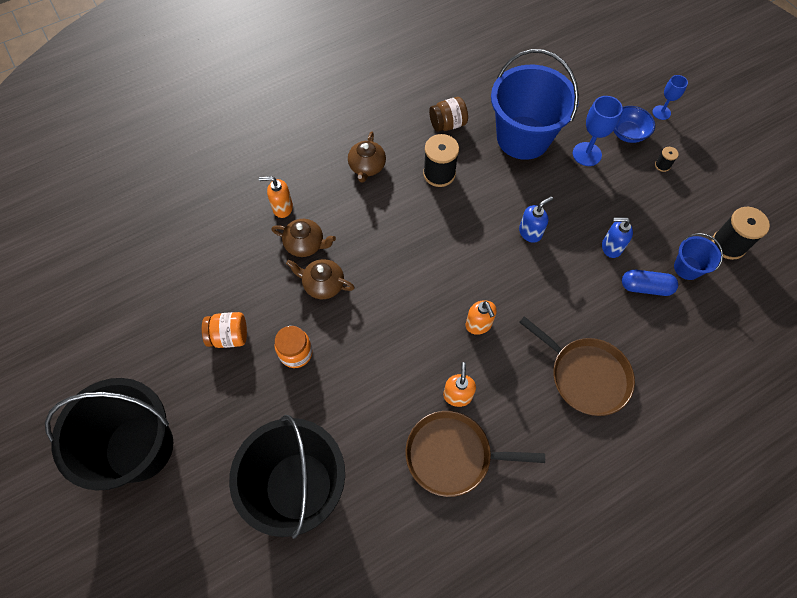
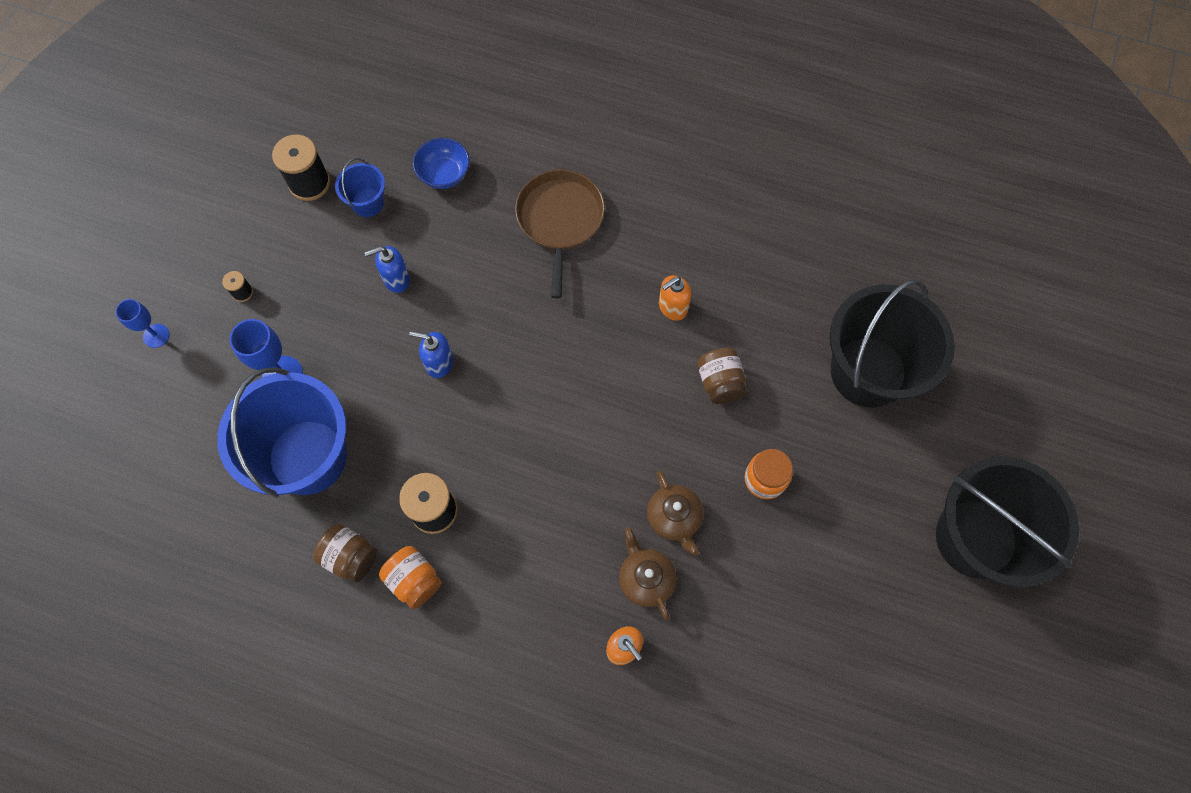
camera: 130 degrees left, 5 degrees up
orange jar [202,312,247,348] -> orange jar moved to [379,546,442,609]
brown teapot [348,131,386,183] -> none
brown pan [405,411,545,497] -> none
orange soap dispenser [466,300,497,335] -> none
blue soap dispenser [602,218,633,258] -> blue soap dispenser turned 105 degrees clockwise [364,246,410,293]
blue bowl [614,106,655,143] -> blue bowl moved to [413,138,470,189]
blue capsule [622,270,678,296] -> none
none -> brown jar [698,348,747,404]

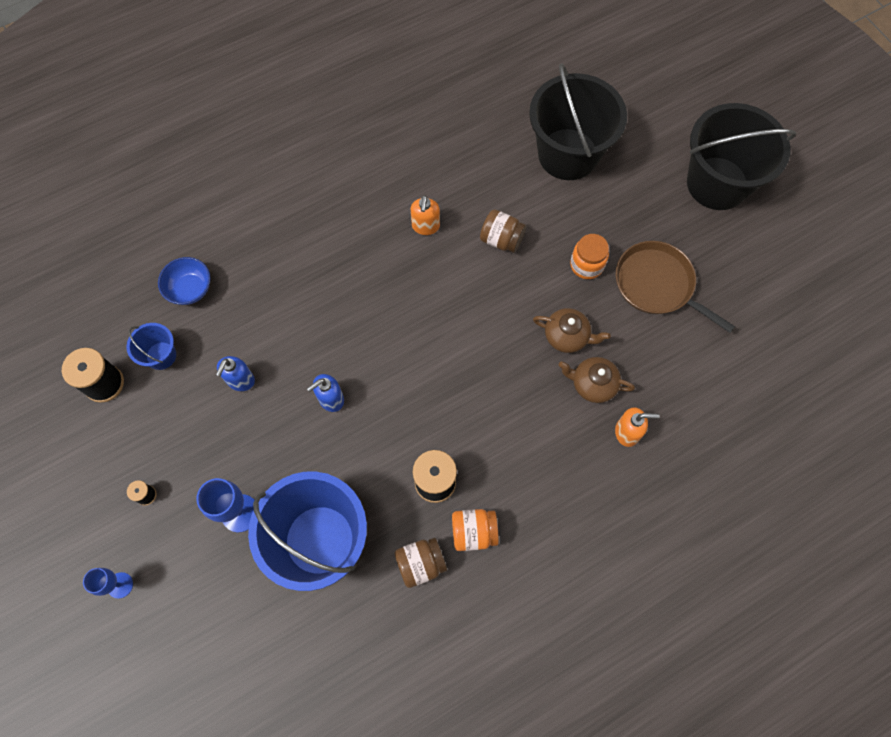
camera: 50 degrees left, 0 degrees up
brown pan [515,169,605,298] -> brown pan moved to [616,241,735,333]

